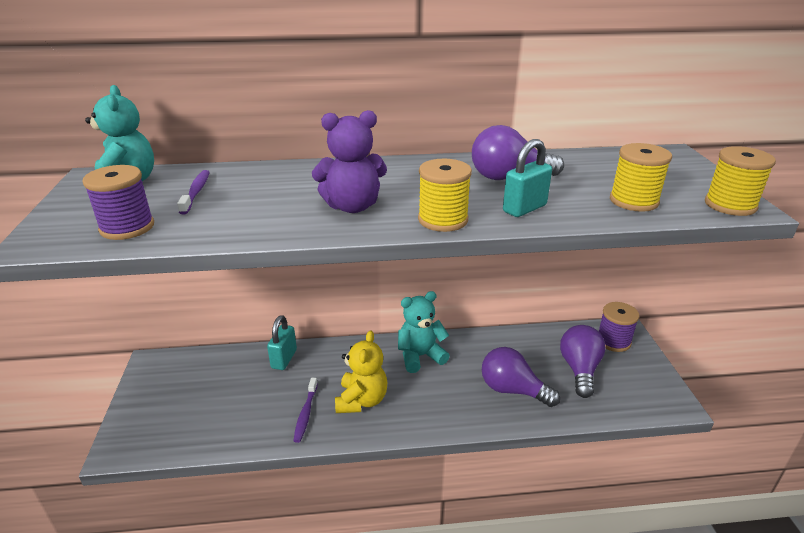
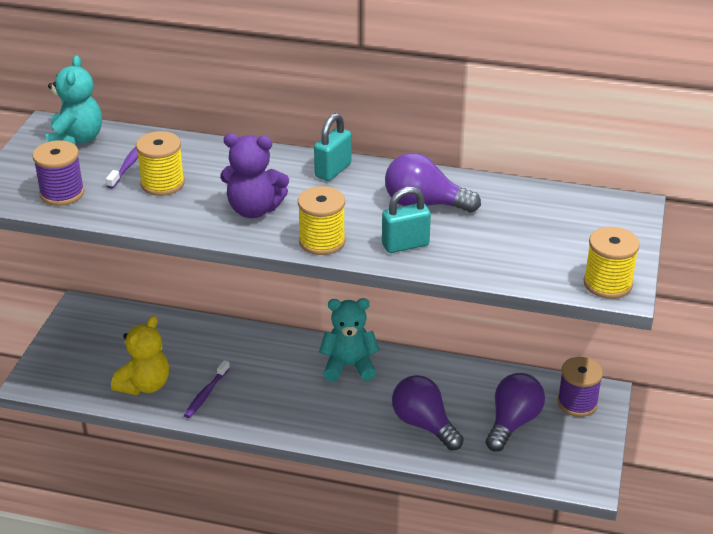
camera: 20 degrees right, 5 degrees up
turquoise padlock [267,315,297,370] -> turquoise padlock moved to [314,113,352,181]
yellow teddy bear [335,330,387,413] -> yellow teddy bear moved to [111,316,169,395]
yellow spool [610,143,672,212] -> yellow spool moved to [136,131,185,196]

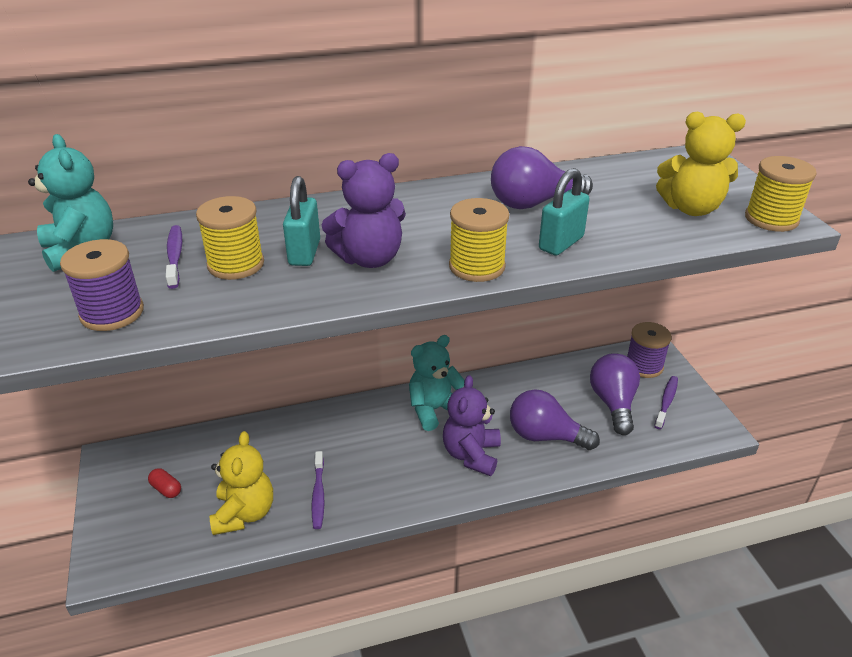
camera: 30 degrees left, 0 degrees up
turquoise padlock [314,113,352,181] -> turquoise padlock moved to [283,176,320,266]
none -> red capsule [148,468,181,498]
none -> purple teddy bear [443,375,501,476]
none -> purple toothbrush [654,376,678,429]
none -> yellow teddy bear [656,111,746,216]

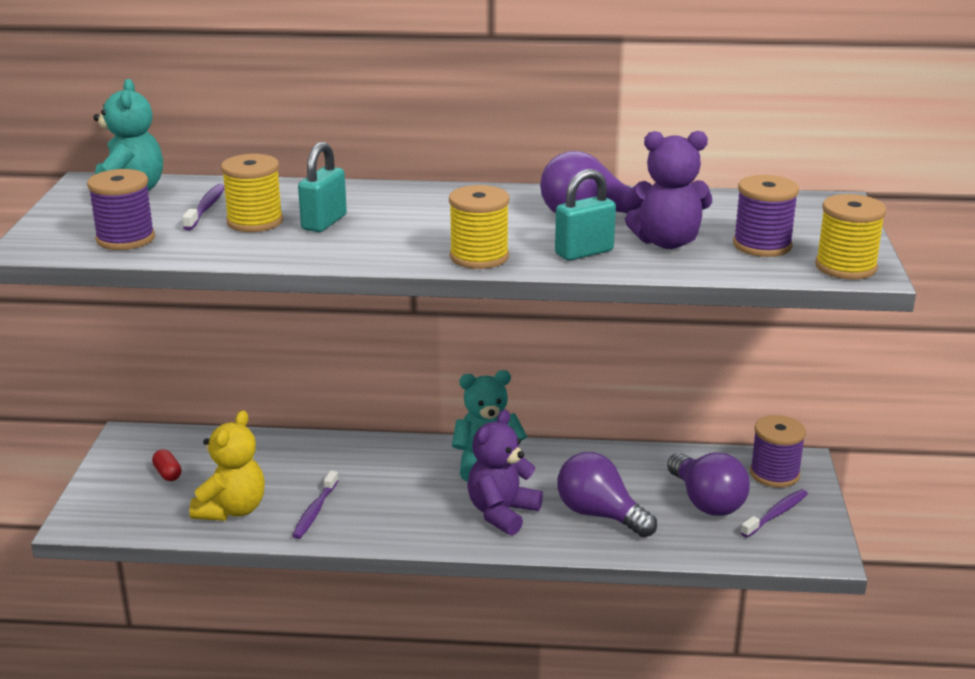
camera: 20 degrees right, 10 degrees down
purple teddy bear [321,153,406,268] -> purple teddy bear moved to [623,131,712,249]
purple light bulb [590,353,640,435] -> purple light bulb turned 135 degrees clockwise [667,452,750,516]
yellow teddy bear [656,111,746,216] -> purple spool [733,175,799,257]

